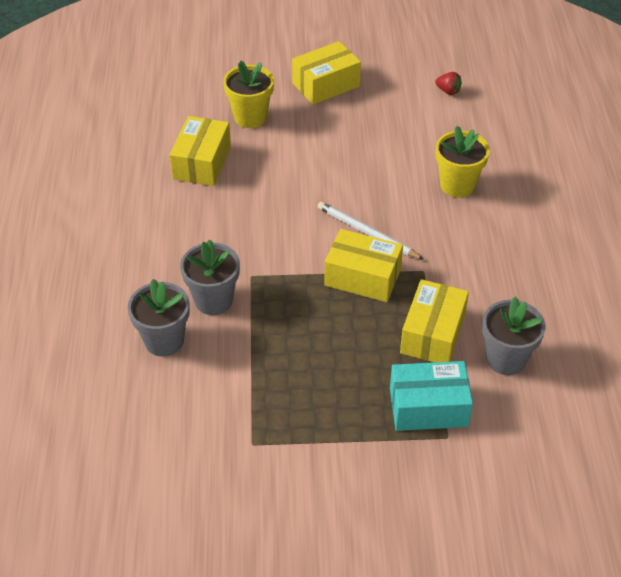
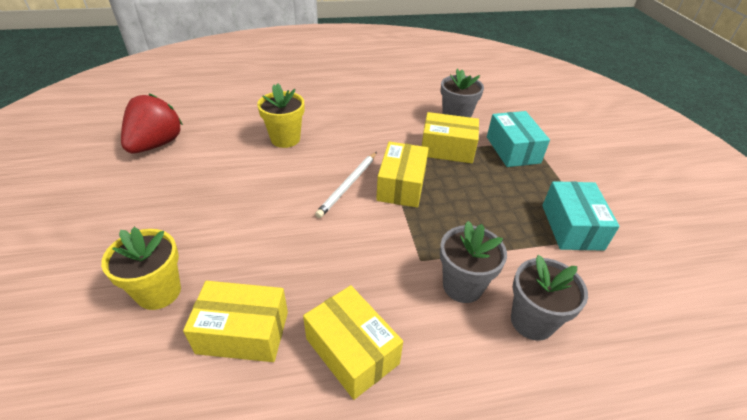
camera: 100 degrees left, 5 degrees down
yellow box [292,41,361,105] -> yellow box moved to [303,285,403,400]
red strawberry [435,72,462,95] -> red strawberry [121,94,183,153], size x2.41
none -> turquoise box [542,181,620,251]

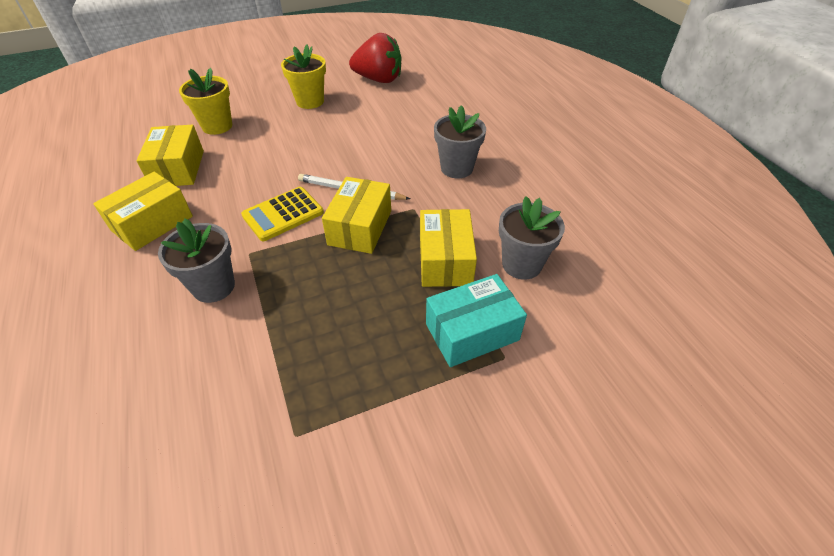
camera: 80 degrees right, 5 degrees up
yellow flower pot [257,84,304,148] -> yellow flower pot moved to [281,44,326,109]
yellow box [376,142,429,208] -> yellow box turned 75 degrees counterclockwise [322,177,391,254]
grey flower pot [511,255,588,341] -> grey flower pot moved to [434,105,486,179]
turquoise box [542,181,620,251] -> none
none -> yellow calculator [241,187,324,241]

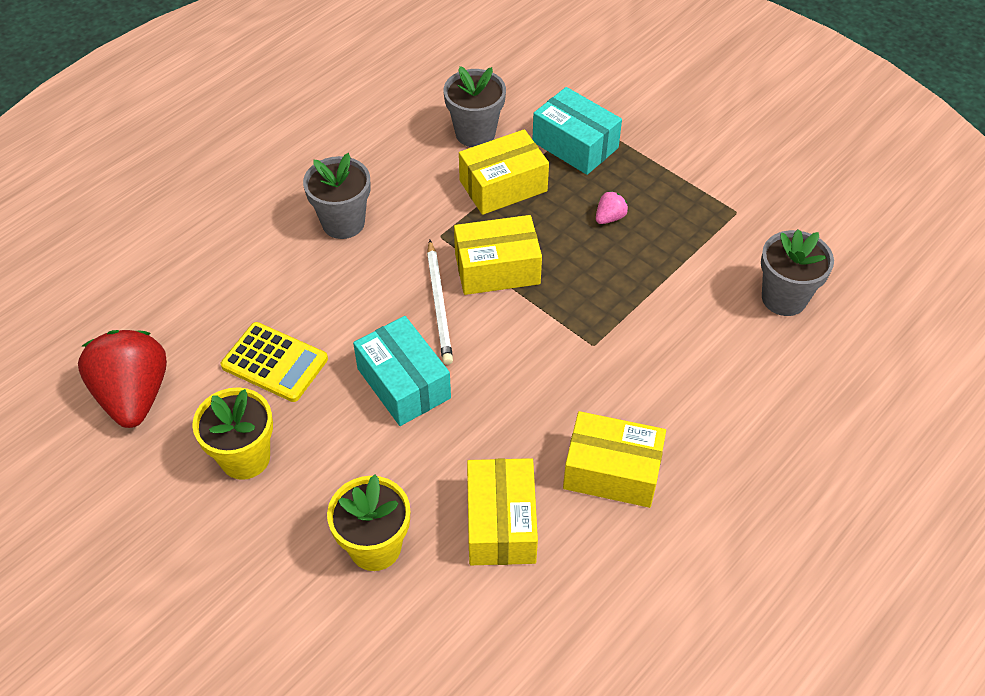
camera: 115 degrees left, 5 degrees up
yellow box [136,125,204,186] -> yellow box turned 60 degrees counterclockwise [467,458,538,565]
grey flower pot [158,218,235,303] -> grey flower pot moved to [761,229,834,316]
yellow calculator [241,187,324,241] -> yellow calculator moved to [221,322,328,402]
none -> turquoise box [353,316,451,426]
none -> pink strawberry [596,191,628,224]

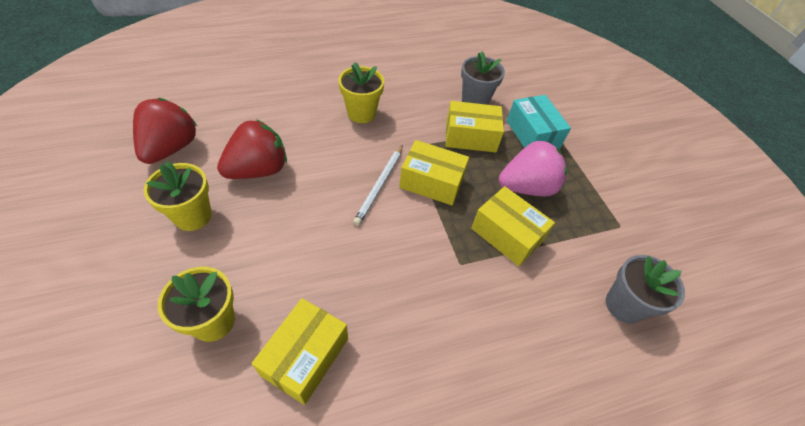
camera: 25 degrees right, 0 degrees up
yellow calculator [221,322,328,402] -> red strawberry [217,119,287,179]
grey flower pot [303,153,371,239] -> yellow flower pot [338,62,384,123]
turquoise box [353,316,451,426] -> none
yellow box [563,411,666,508] -> yellow box moved to [471,186,555,266]
pink strawberry [596,191,628,224] -> pink strawberry [499,141,567,196], size x2.41

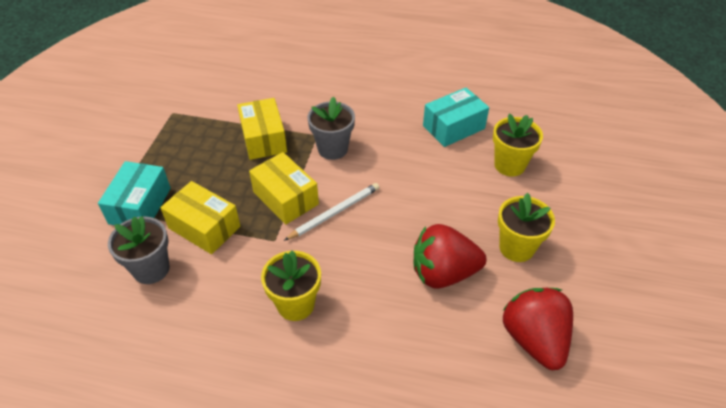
camera: 145 degrees left, 5 degrees down
red strawberry [133,98,197,164] -> red strawberry turned 120 degrees clockwise [503,288,573,370]
yellow box [252,298,348,405] -> turquoise box [423,88,489,147]
pink strawberry [499,141,567,196] -> none
grey flower pot [606,255,685,323] -> grey flower pot moved to [307,96,355,160]

